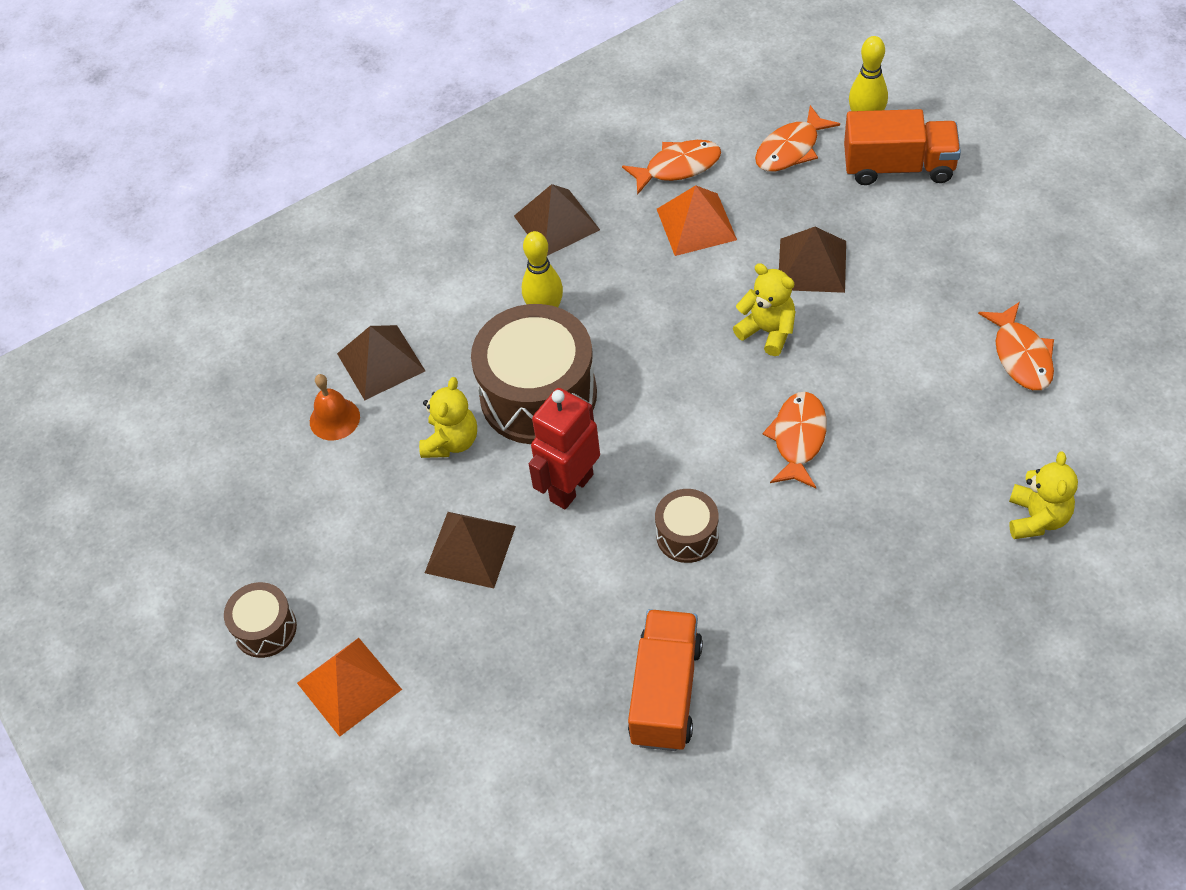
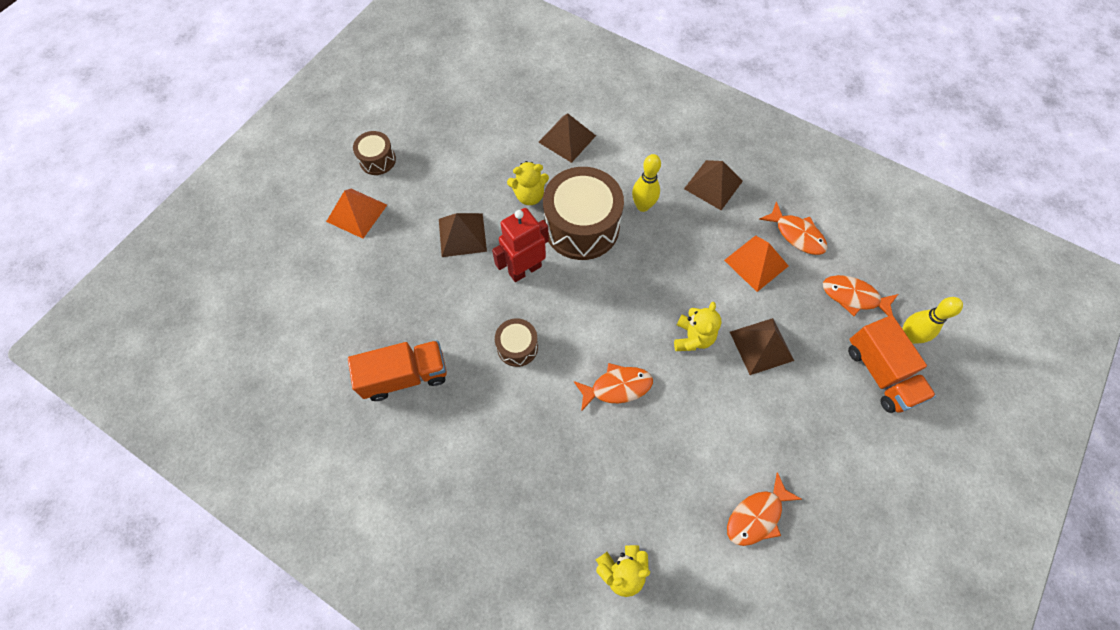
camera: 60 degrees right, 10 degrees up
orange bell [310,374,360,441] -> none
red robot [529,388,600,509] -> red robot turned 45 degrees counterclockwise [492,208,549,282]

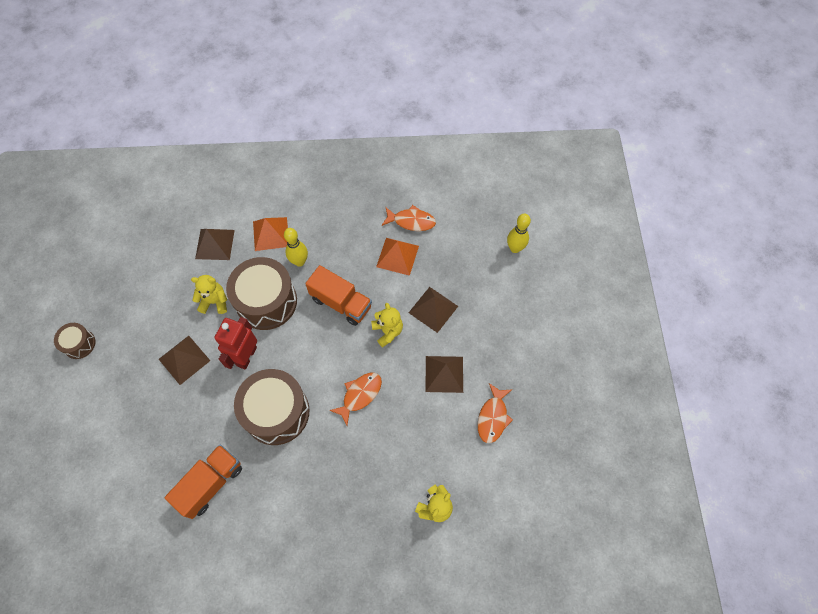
camera: 35 degrees left, 0 degrees up
orange pyramid [326,189,387,239] -> orange pyramid moved to [253,217,288,251]
brown drum [495,318,538,367] -> brown drum [234,369,309,445], size x2.00
yellow teddy bear [507,161,549,205] -> yellow teddy bear turned 135 degrees counterclockwise [191,275,227,314]
brown pyramid [684,160,743,210] -> brown pyramid moved to [425,356,463,393]
orange fish [823,275,898,316] -> none
orange truck [848,315,936,413] -> orange truck moved to [305,265,372,326]

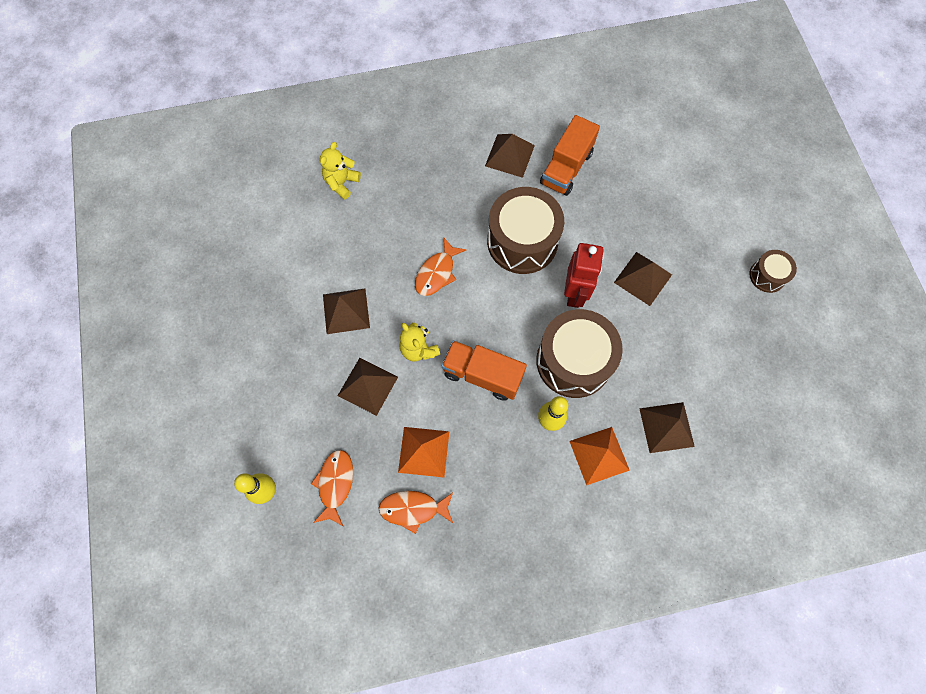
camera: 170 degrees right, 5 degrees up
yellow teddy bear [191,275,227,314] -> none
orange fish [478,383,513,443] -> orange fish moved to [311,450,353,526]
none -> brown pyramid [485,134,535,178]

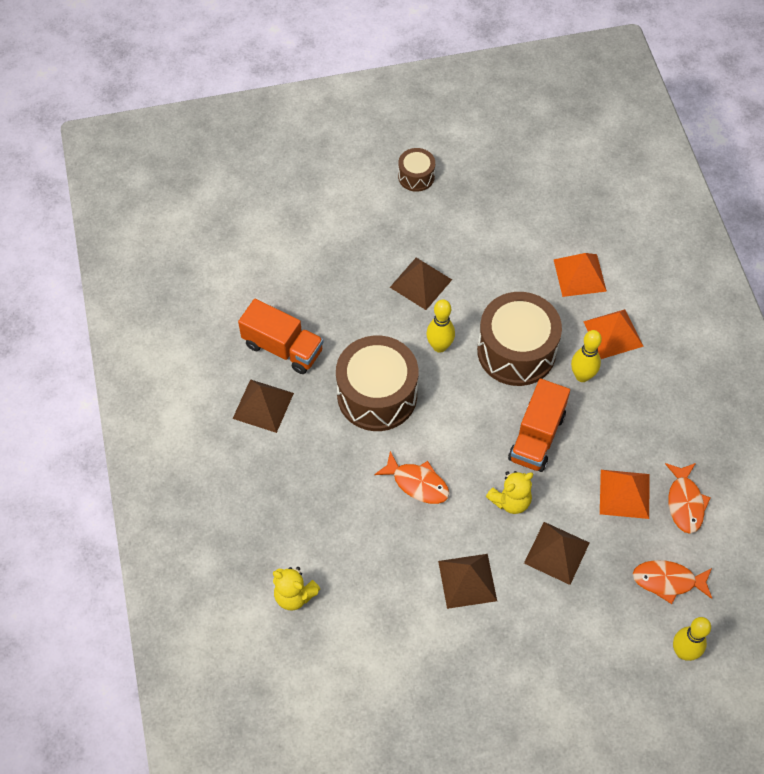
camera: 90 degrees left, 10 degrees down
red robot [564,243,604,308] -> yellow bowling pin [426,299,455,353]
brown pyramid [639,402,695,453] -> orange pyramid [554,253,607,297]

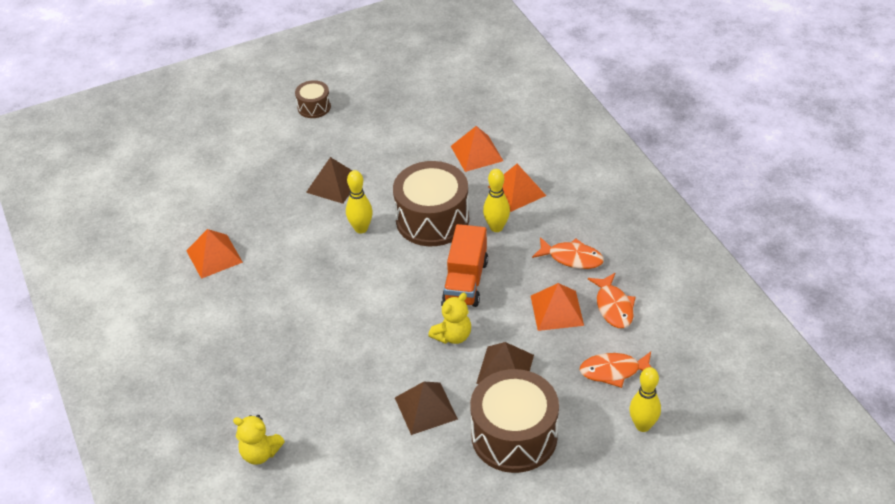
camera: 10 degrees left, 15 degrees down
brown pyramid [233,379,294,433] -> none
orange truck [238,299,324,374] -> orange pyramid [186,229,243,279]
brown drum [336,335,418,431] -> brown drum moved to [470,369,559,473]
orange fish [374,451,449,504] -> orange fish moved to [532,237,604,269]

